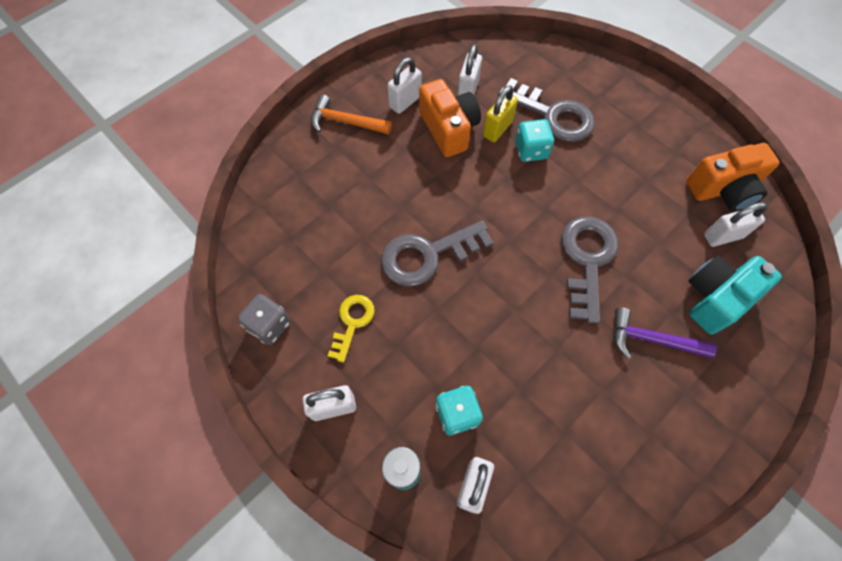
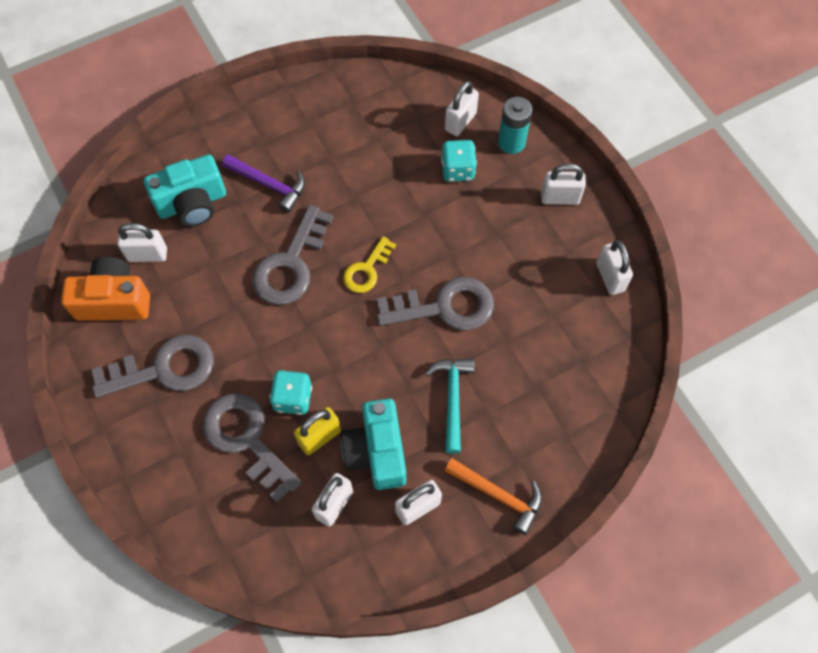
camera: 165 degrees left, 0 degrees up
grey dice [238,294,290,345] -> white padlock [596,240,633,295]
yellow key [328,295,375,363] -> yellow key moved to [343,236,396,293]
orange camera [419,79,481,157] -> turquoise camera [341,399,406,490]
none -> grey key [91,335,214,398]
none -> turquoise hammer [425,358,475,454]

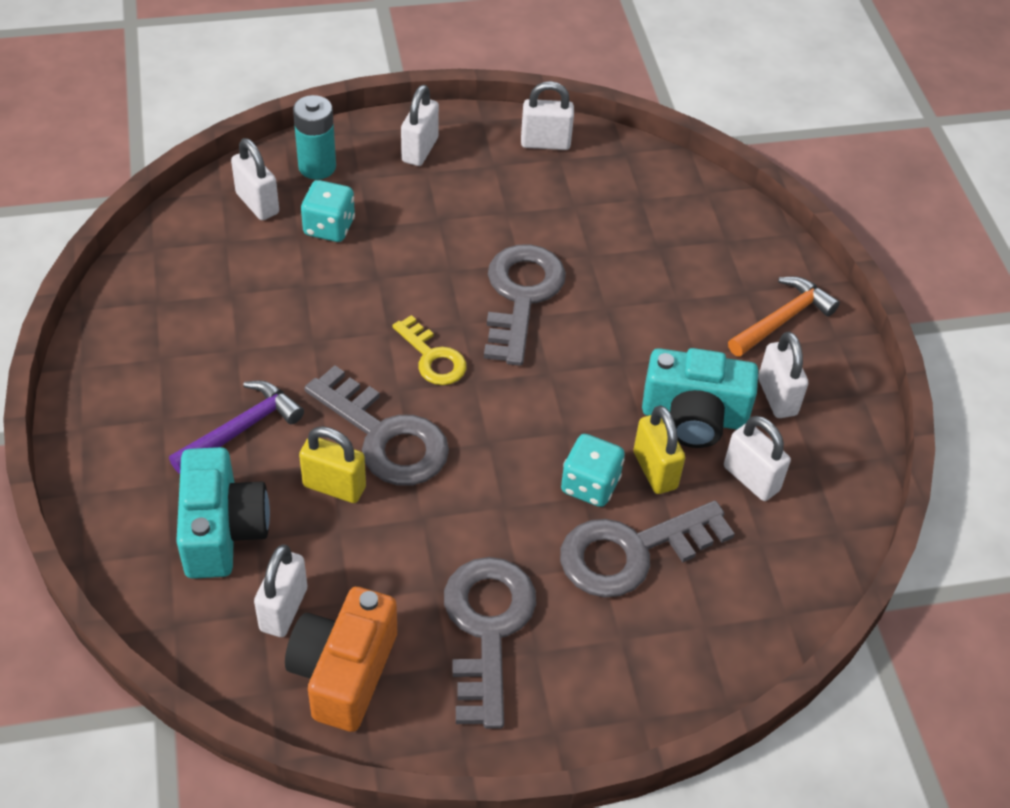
camera: 75 degrees left, 15 degrees down
turquoise hammer [425,358,475,454] -> none
none -> yellow padlock [299,426,366,503]

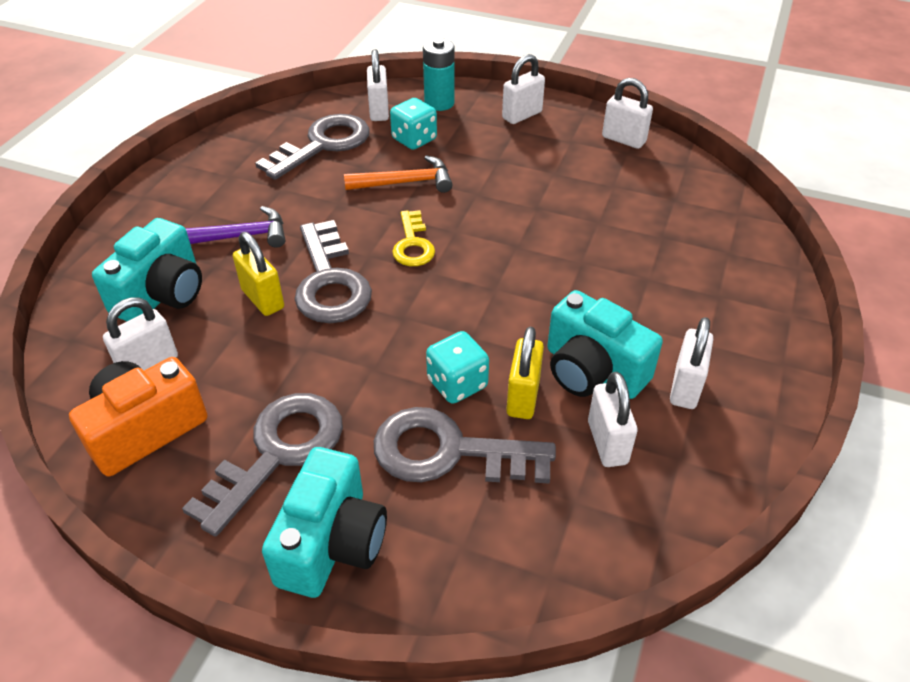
camera: 35 degrees right, 5 degrees down
grey key [484,244,566,366] -> grey key moved to [255,114,370,180]
orange hammer [728,276,840,357] -> orange hammer moved to [344,155,452,193]
none -> turquoise camera [262,447,387,598]

